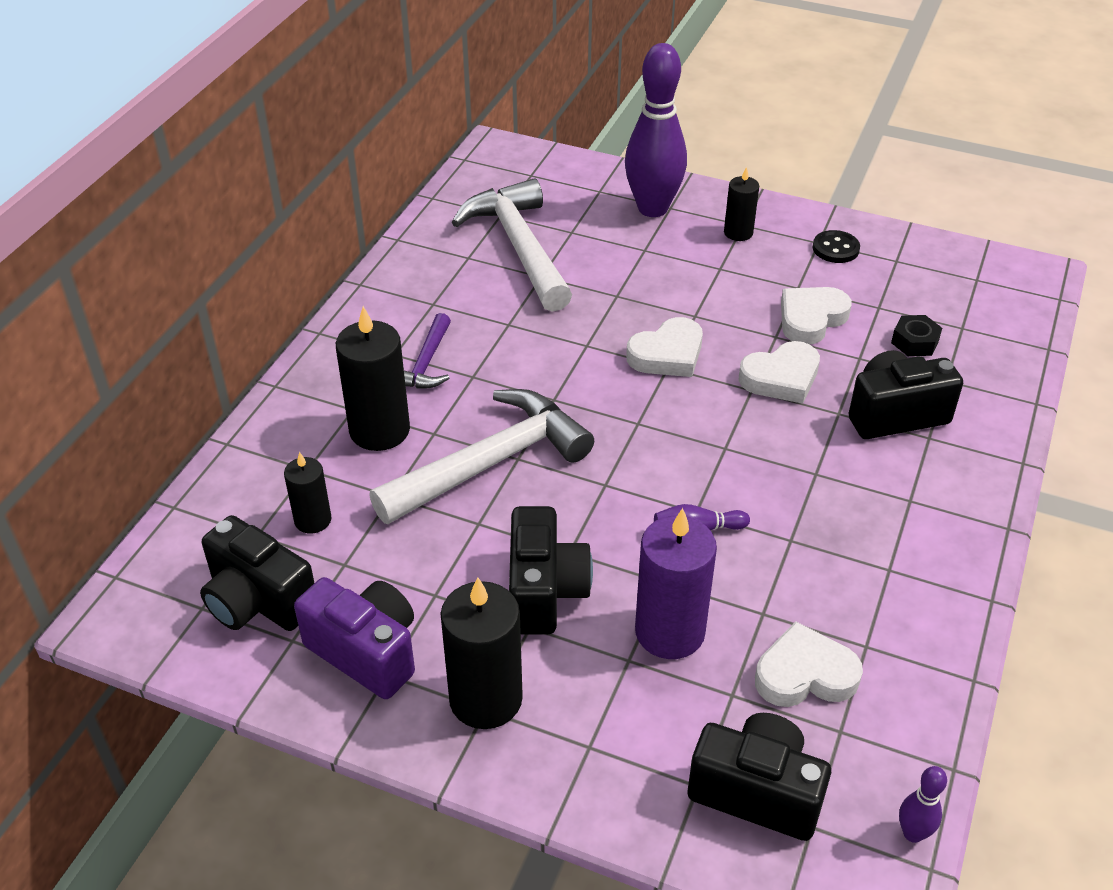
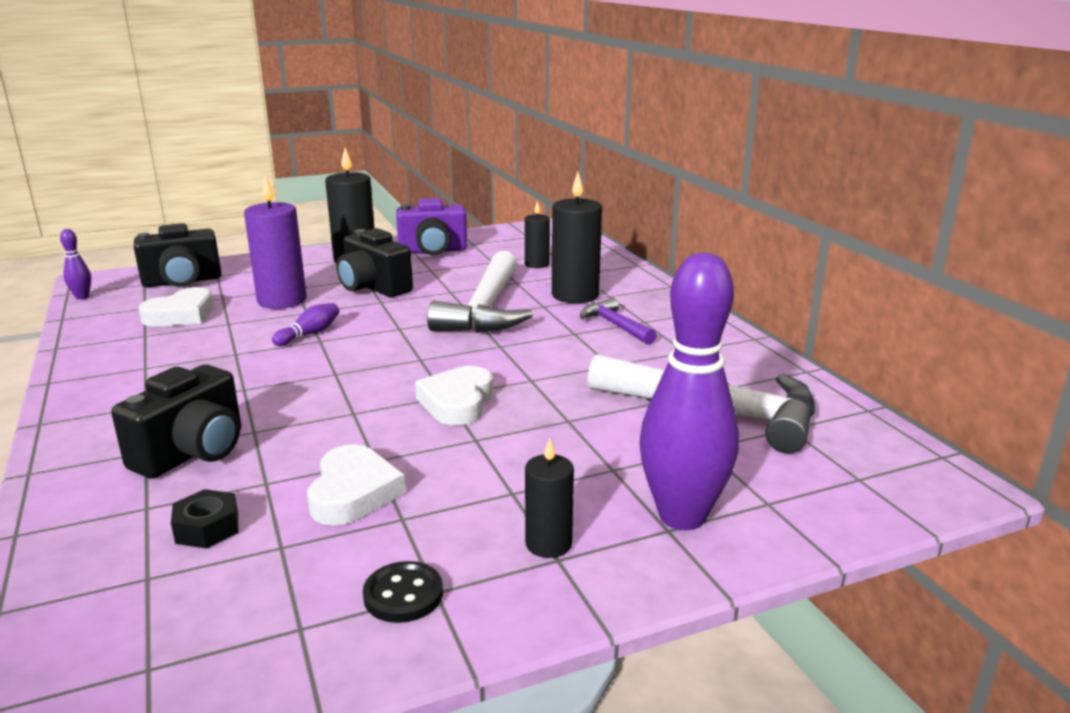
camera: 135 degrees right, 20 degrees down
black camera [200,515,314,631] -> none
white heart [738,341,820,404] -> none

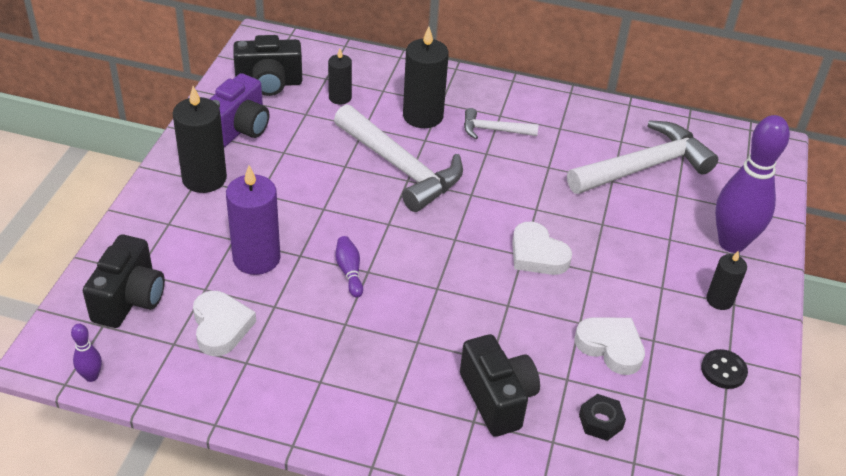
camera: 55 degrees left, 20 degrees up
black camera [336,228,413,297] -> black camera moved to [233,35,302,96]
purple hammer [580,298,657,345] -> white hammer [464,108,538,139]

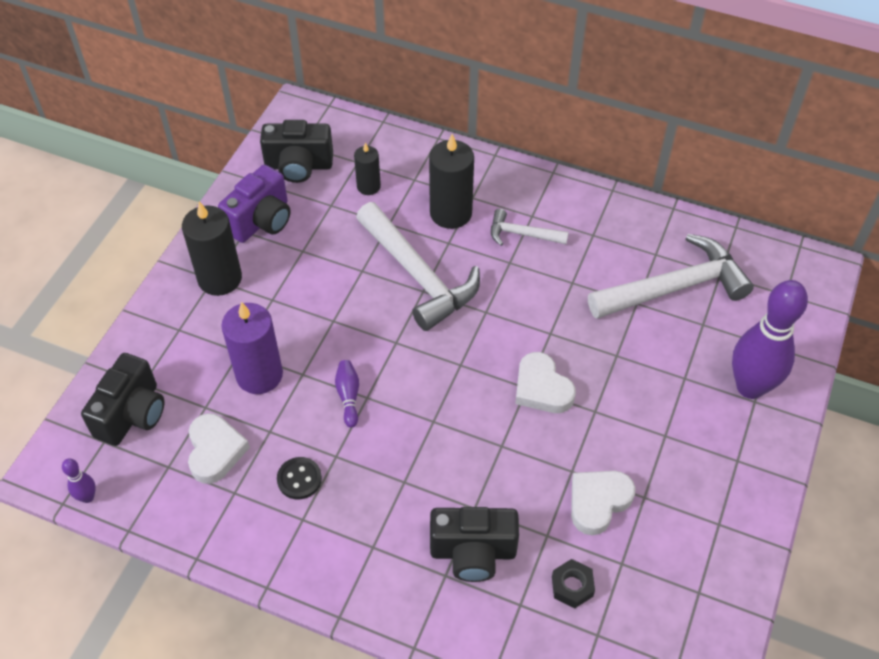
camera: 10 degrees right, 10 degrees up
black camera [460,334,540,437] -> black camera turned 105 degrees clockwise [430,507,519,582]
white heart [575,318,645,375] -> white heart turned 90 degrees counterclockwise [571,471,636,535]
black button [701,349,748,389] -> black button moved to [277,457,322,499]
black candle [706,251,747,310] -> none

